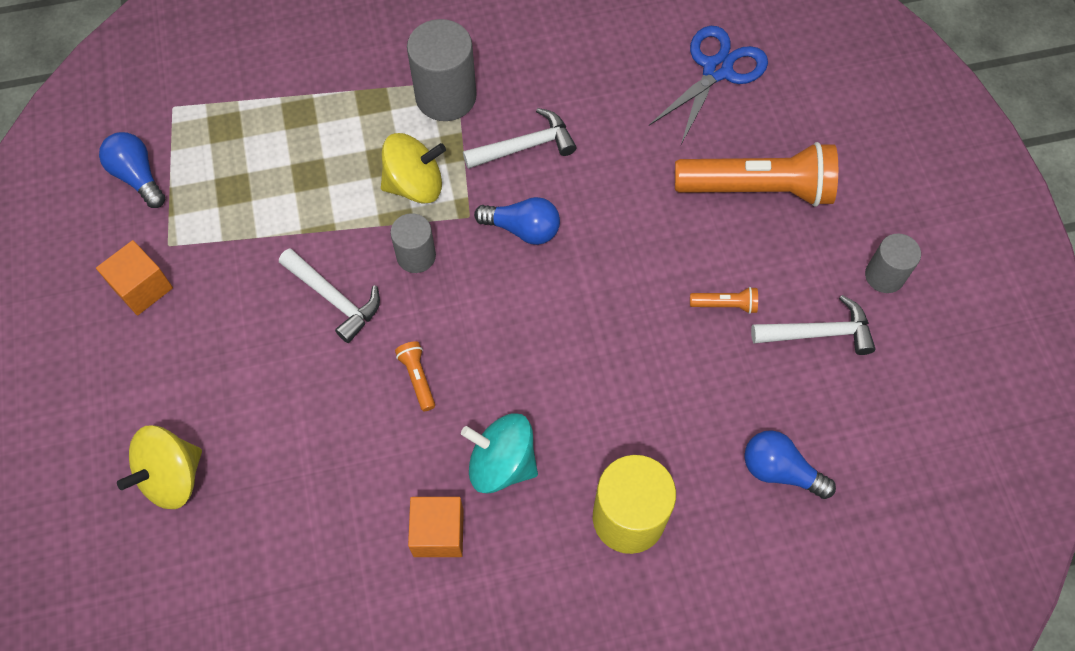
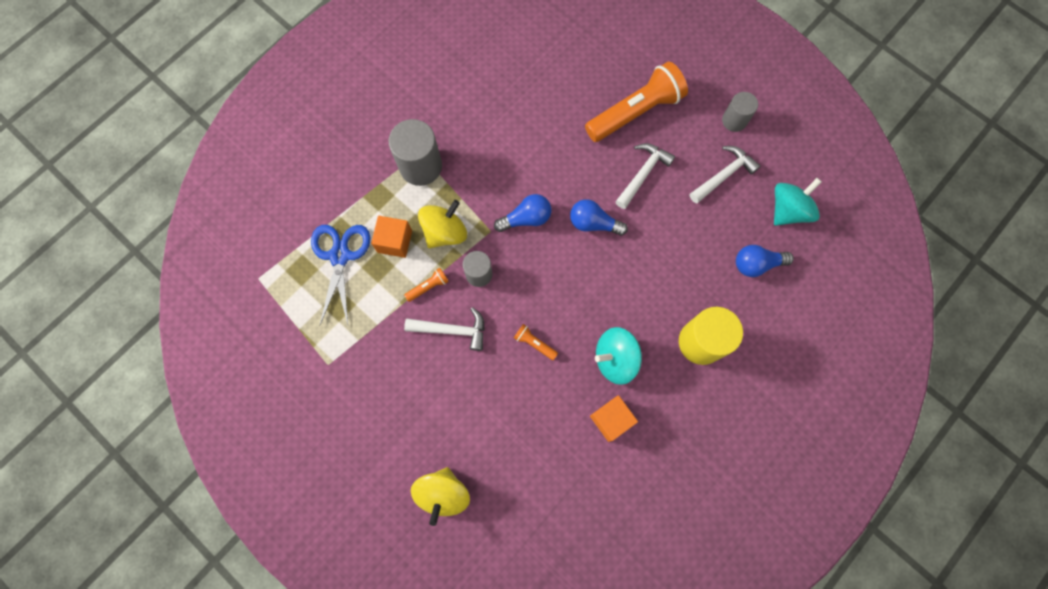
camera: 35 degrees left, 10 degrees up
orange cube [96,240,173,316] -> orange cube moved to [371,216,412,258]
blue light bulb [99,132,165,208] -> blue light bulb moved to [570,199,628,236]
white hammer [463,108,577,169] -> white hammer moved to [616,143,675,209]
blue scissors [649,26,768,144] -> blue scissors moved to [311,225,371,325]
orange flashlight [690,287,758,314] -> orange flashlight moved to [404,268,449,302]
none -> turquoise spinning top [774,178,822,226]

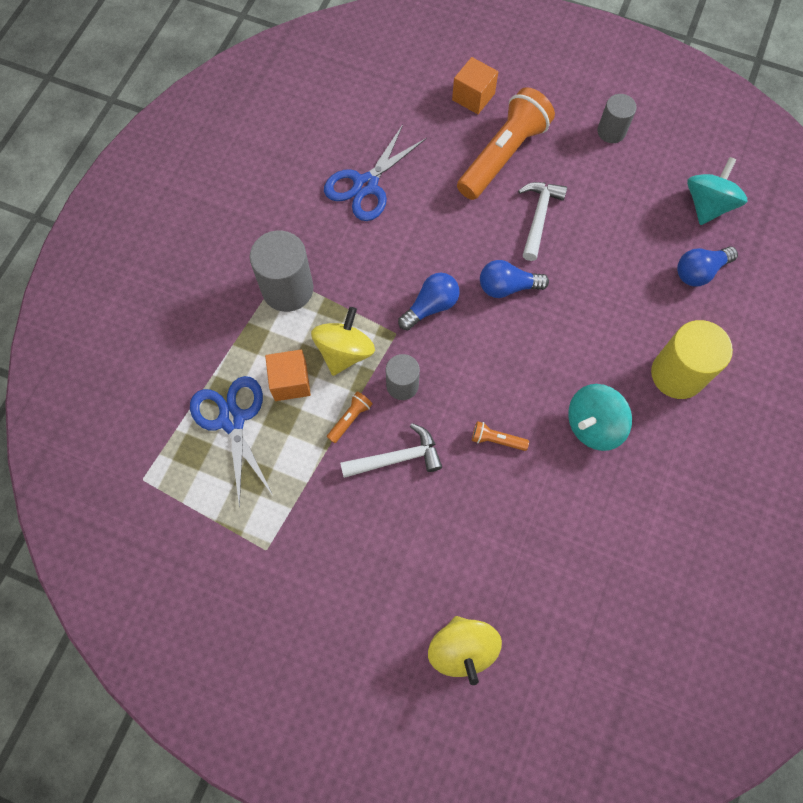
camera: 20 degrees left, 5 degrees down
orange cube [590,395,638,442] -> orange cube moved to [452,57,498,114]
white hammer [689,146,760,204] -> none
none -> blue scissors [324,125,427,221]

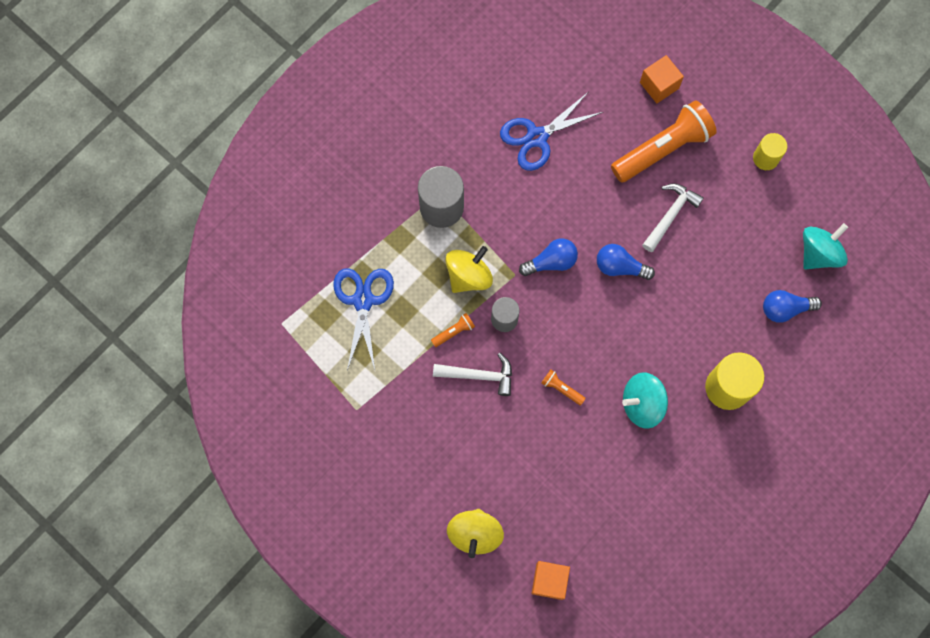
camera: 20 degrees right, 5 degrees up
orange cube [265,350,311,401] -> orange cube moved to [531,561,570,600]
grey cylinder [597,94,637,143] -> yellow cylinder [753,133,787,170]

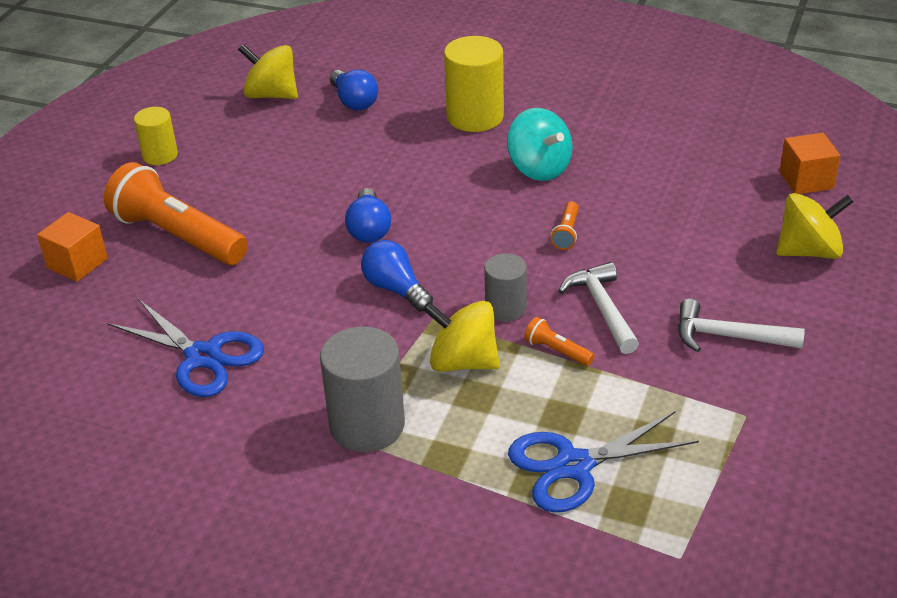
camera: 110 degrees left, 35 degrees down
white hammer [642,183,704,252] -> white hammer moved to [678,299,805,352]
turquoise spinning top [803,223,848,269] -> yellow spinning top [238,44,298,99]

